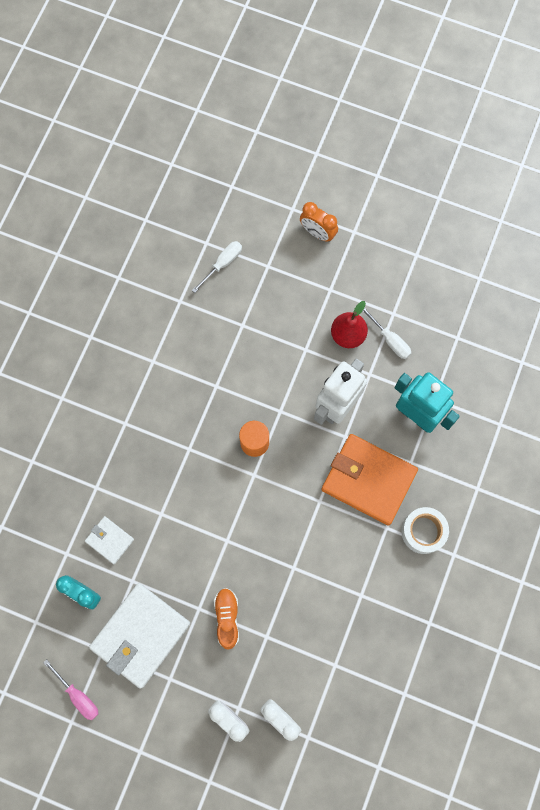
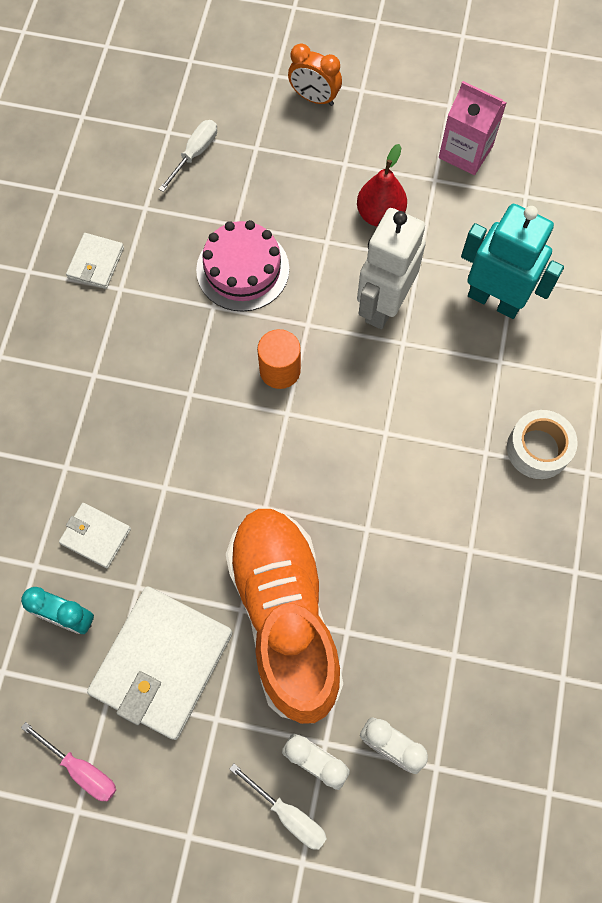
camera: 10 degrees left, 5 degrees down
orange shoe [214,588,239,649] -> orange shoe [226,507,343,724], size x2.45
orange wallet [321,434,418,526] -> none
white screwdriver [363,308,411,359] -> white screwdriver moved to [230,764,327,850]
none -> white wallet [66,233,124,289]
none -> pink cake [196,220,289,312]
none -> pink carton [439,81,507,175]

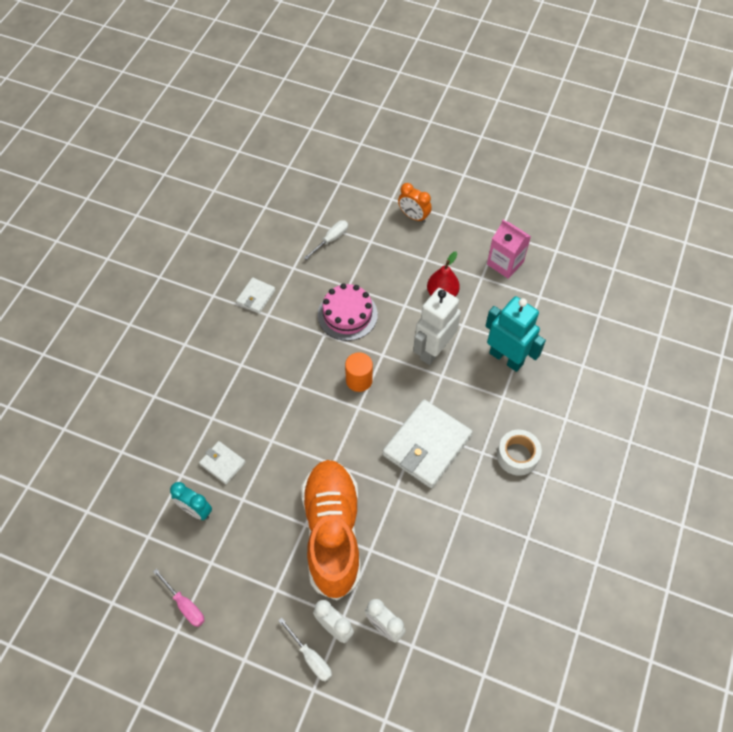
camera: 10 degrees right, 10 degrees down
white wallet [87,586,232,740] -> white wallet moved to [383,399,473,488]

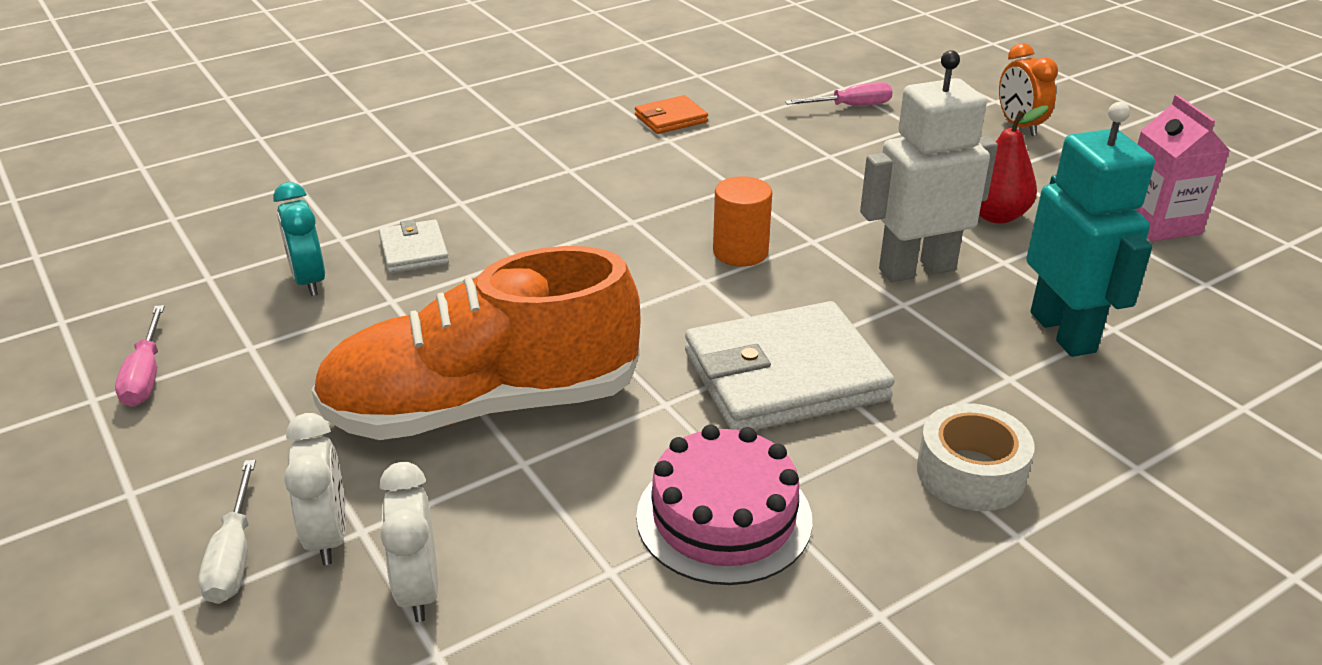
camera: 35 degrees right, 25 degrees down
white wallet [236,277,275,313] -> orange wallet [635,95,708,134]
orange shoe [301,460,361,600] -> orange shoe turned 135 degrees counterclockwise [311,246,641,440]
white screwdriver [304,220,348,260] -> pink screwdriver [785,82,893,106]
pink cake [318,283,378,341] -> pink cake moved to [636,425,812,585]

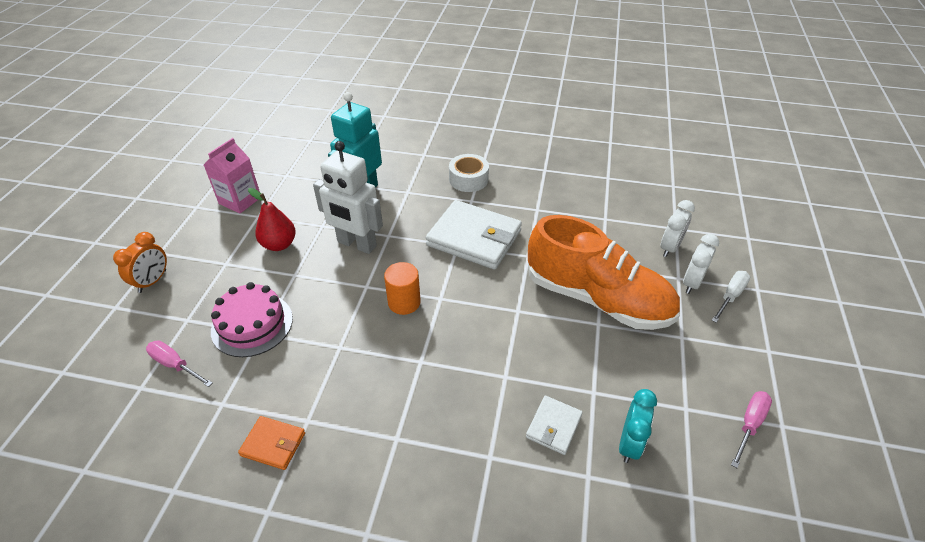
camera: 135 degrees left, 10 degrees up
pink cake [636,425,812,585] -> pink cake moved to [211,282,293,357]

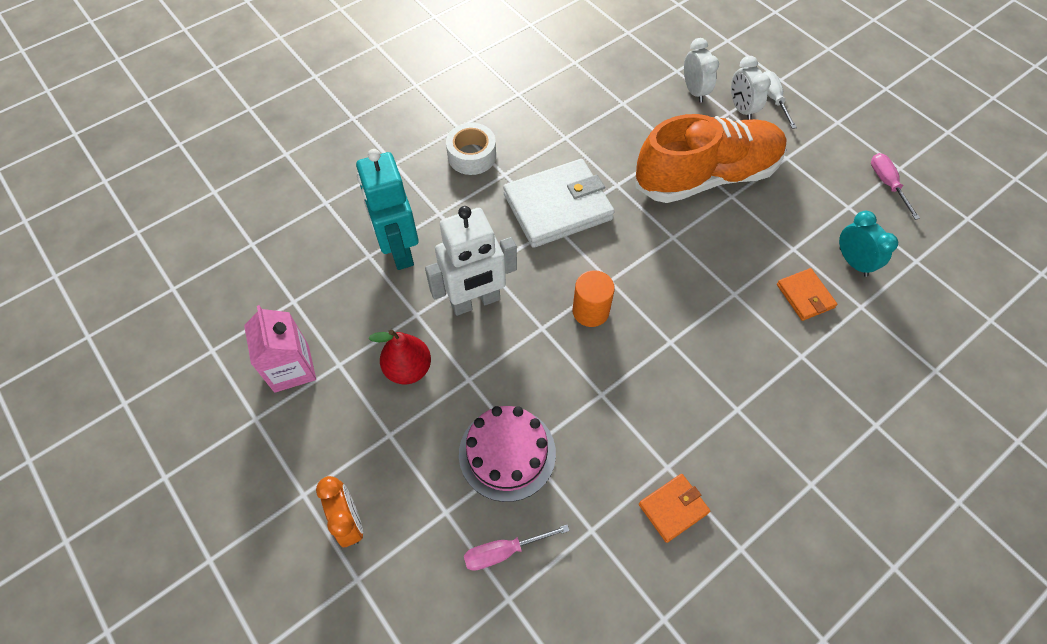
camera: 50 degrees left, 15 degrees up
white wallet [526,396,583,455] -> orange wallet [777,268,837,321]

